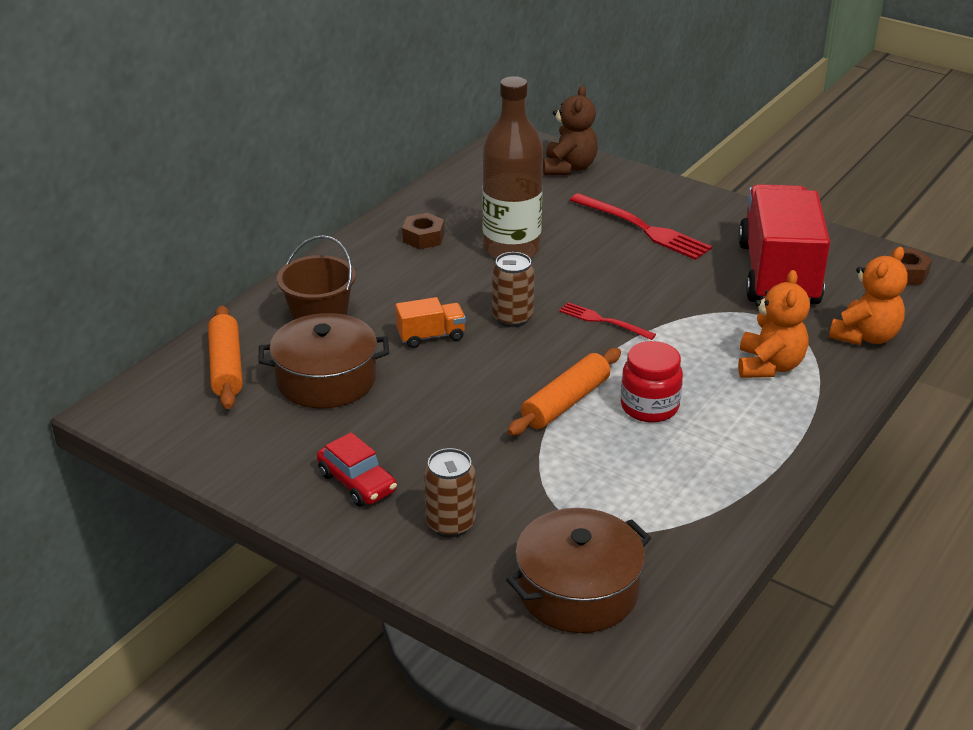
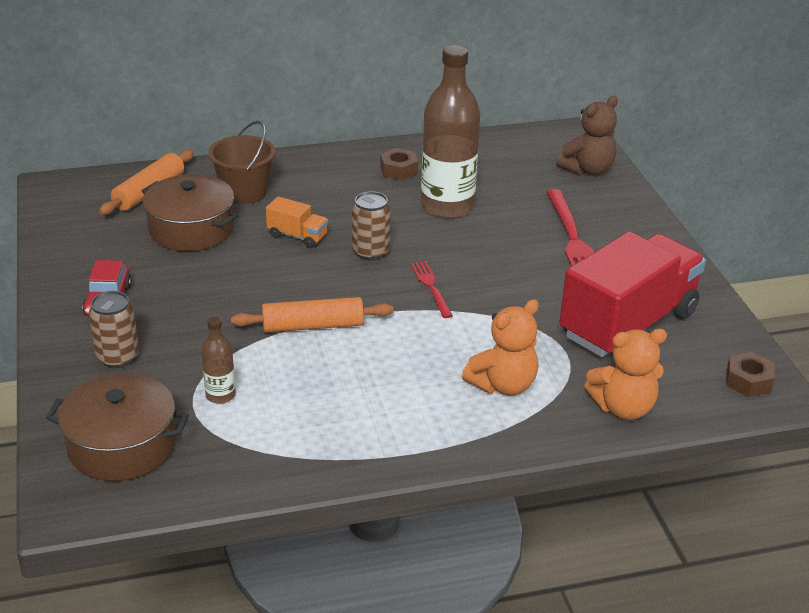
camera: 40 degrees right, 0 degrees up
red jar [621,341,683,423] -> none
none -> brown bottle [201,317,236,404]

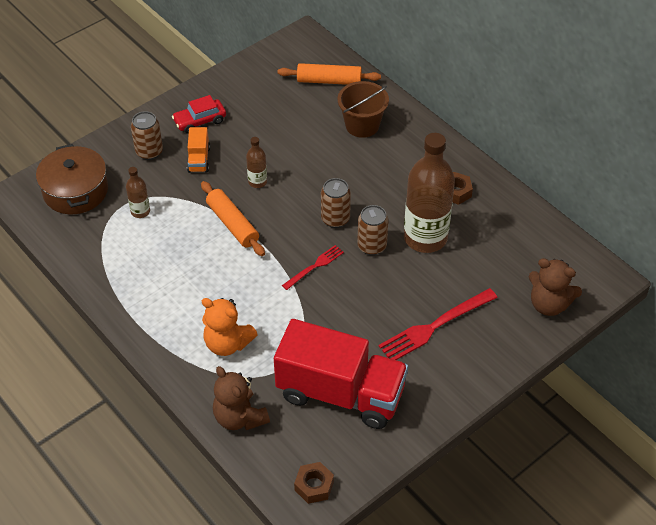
camera: 65 degrees right, 15 degrees up
brown pot [142,174,238,251] -> none
orange truck [266,196,328,248] -> orange truck moved to [187,127,210,173]
orange teddy bear [584,329,667,420] -> brown teddy bear [213,366,270,430]
none -> brown bottle [246,137,267,188]
none -> brown can [357,205,388,255]

